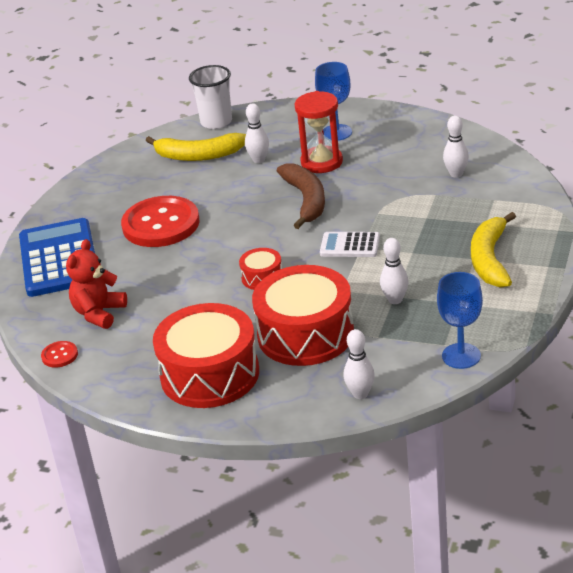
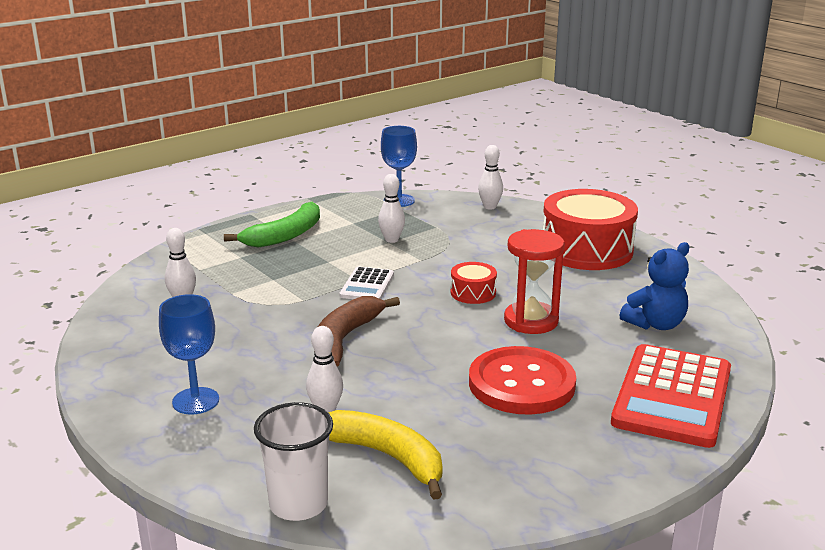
camera: 150 degrees left, 10 degrees down
blue calculator [19,218,95,297] -> red calculator [611,344,731,448]
red button [41,341,78,368] -> none
red teddy bear [66,239,127,329] -> blue teddy bear [620,242,690,330]
red drum [252,265,354,366] -> none
red hourglass [295,91,343,173] -> red hourglass moved to [504,229,565,334]
white calculator [320,232,380,257] -> white calculator turned 60 degrees clockwise [340,267,394,299]
yellow banana [471,212,516,288] -> green banana [224,202,320,247]

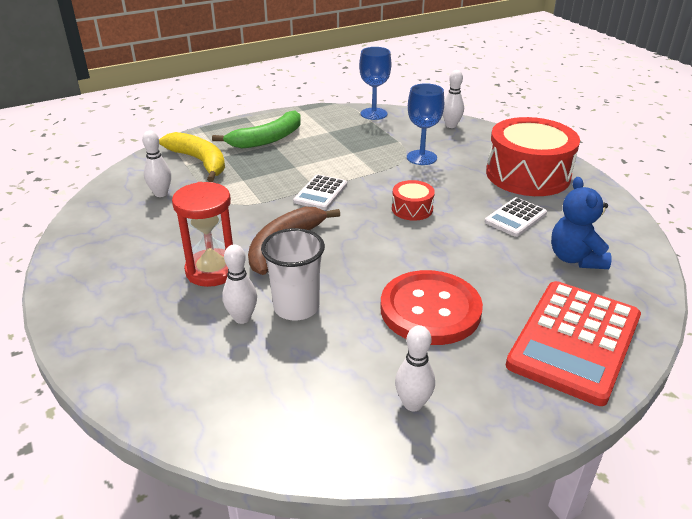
camera: 10 degrees right, 10 degrees up
blue goblet [159,294,219,415] -> blue goblet moved to [407,83,444,165]
white cup [254,402,333,521] -> white cup moved to [261,228,325,320]
yellow banana [328,410,442,500] -> yellow banana moved to [159,132,225,182]
white bowling pin [378,174,405,243] -> white bowling pin moved to [395,325,435,411]
red hourglass [504,229,565,334] -> red hourglass moved to [172,182,233,287]
blue teddy bear [620,242,690,330] -> blue teddy bear turned 105 degrees clockwise [551,177,611,269]
none -> white calculator [485,197,547,237]

